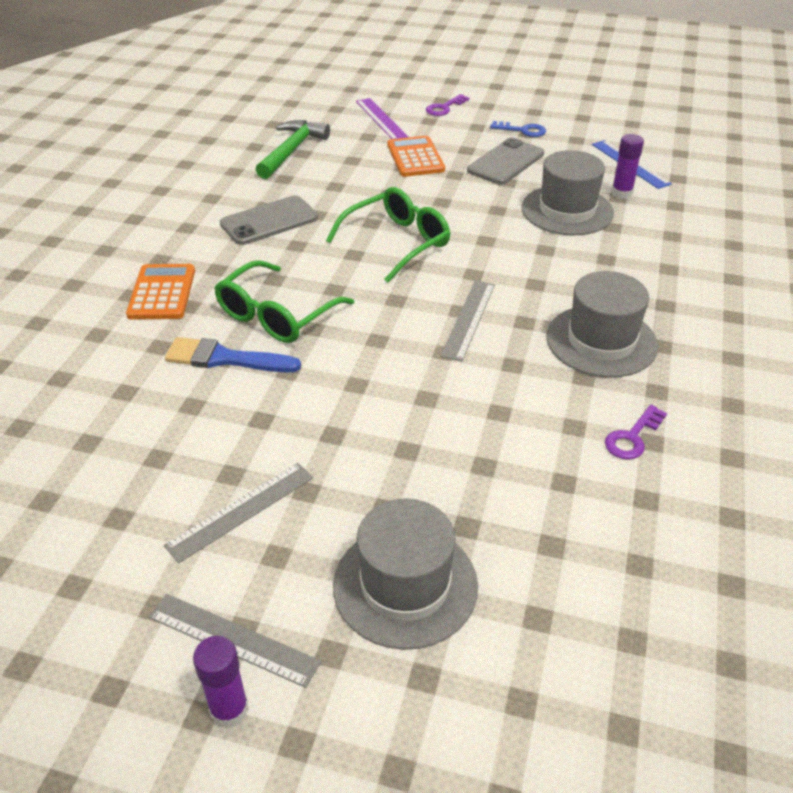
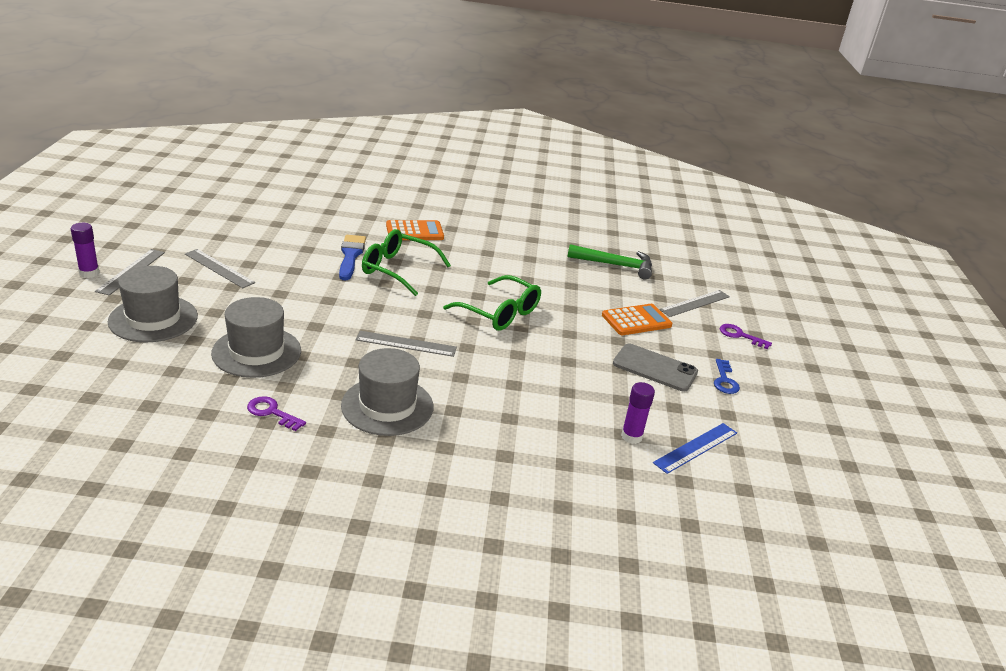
camera: 75 degrees right, 10 degrees down
grey phone [220,195,318,245] -> none
purple ruler [356,98,408,139] -> grey ruler [660,290,730,317]
grey hat [522,150,614,235] -> grey hat moved to [211,297,301,378]

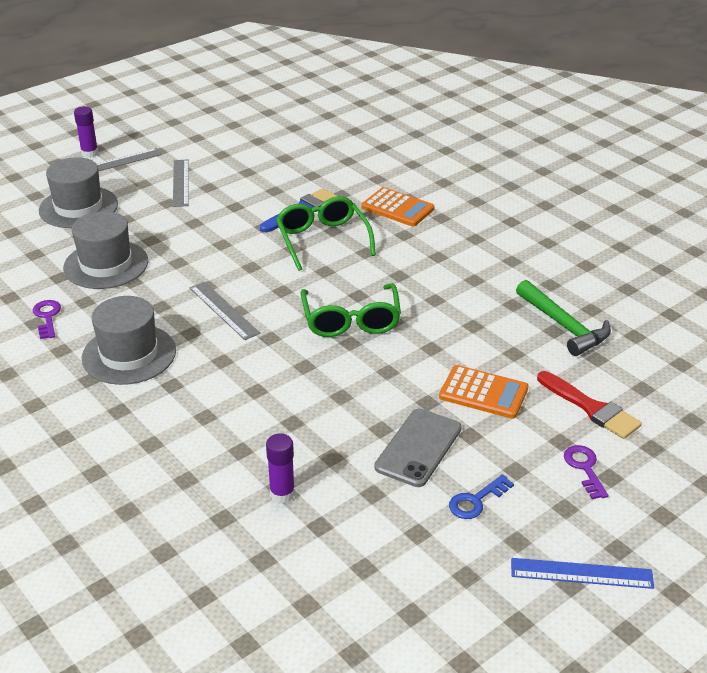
camera: 50 degrees right, 5 degrees up
grey phone [613,344,698,392] -> grey phone turned 45 degrees clockwise [375,409,462,487]
blue ruler [653,423,737,474] -> blue ruler moved to [511,558,654,589]
grey ruler [660,290,730,317] -> red brush [537,371,642,439]

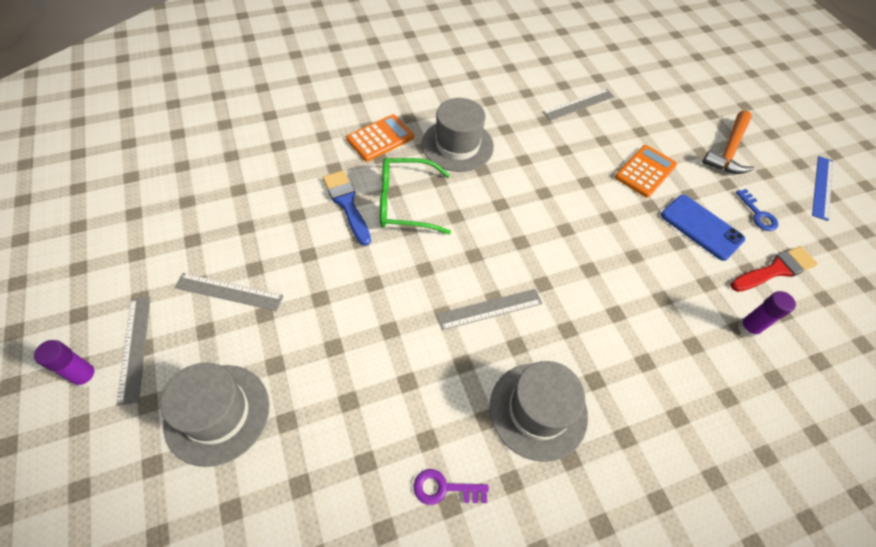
camera: 75 degrees left, 20 degrees up
grey hat [63,211,148,289] -> grey hat moved to [422,98,494,172]
green glasses [301,283,401,337] -> none
grey phone [375,409,462,487] -> blue phone [661,195,745,261]
green hammer [516,280,611,356] -> grey ruler [542,89,615,121]
red brush [537,371,642,439] -> red brush moved to [730,246,818,292]
purple key [564,445,609,499] -> orange hammer [702,110,754,174]

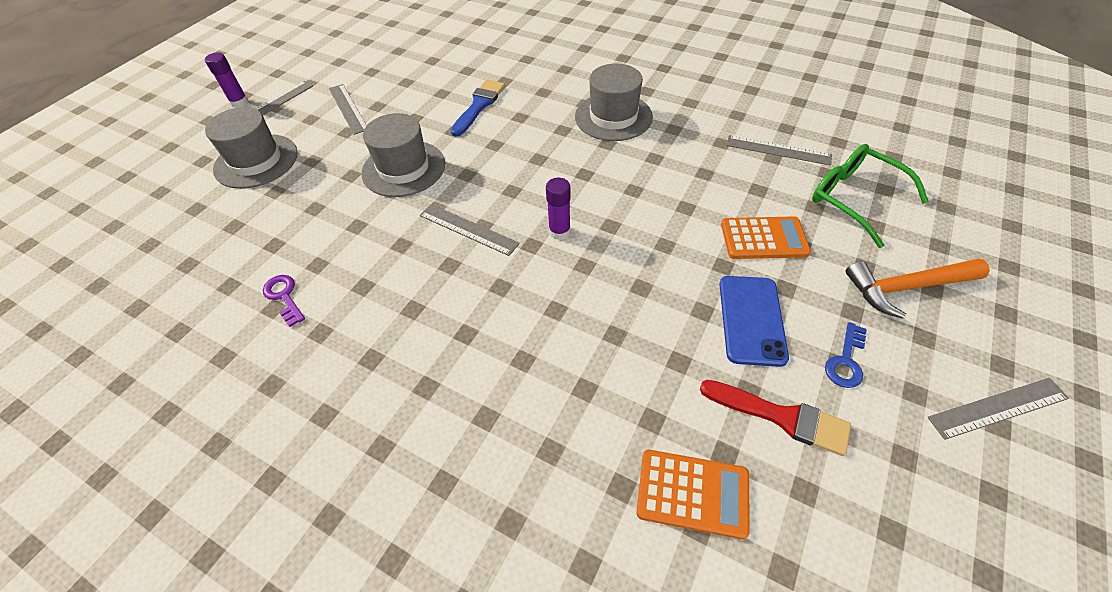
camera: 55 degrees right, 5 degrees down
orange calculator [346,114,414,161] -> orange calculator moved to [636,450,750,540]
green glasses [380,158,451,234] -> green glasses moved to [812,144,929,248]
grey hat [490,361,588,462] -> grey hat moved to [361,113,445,197]
purple glue stick [738,291,796,338] -> purple glue stick moved to [546,178,571,240]
blue ruler [812,156,833,221] -> grey ruler [928,378,1069,440]

